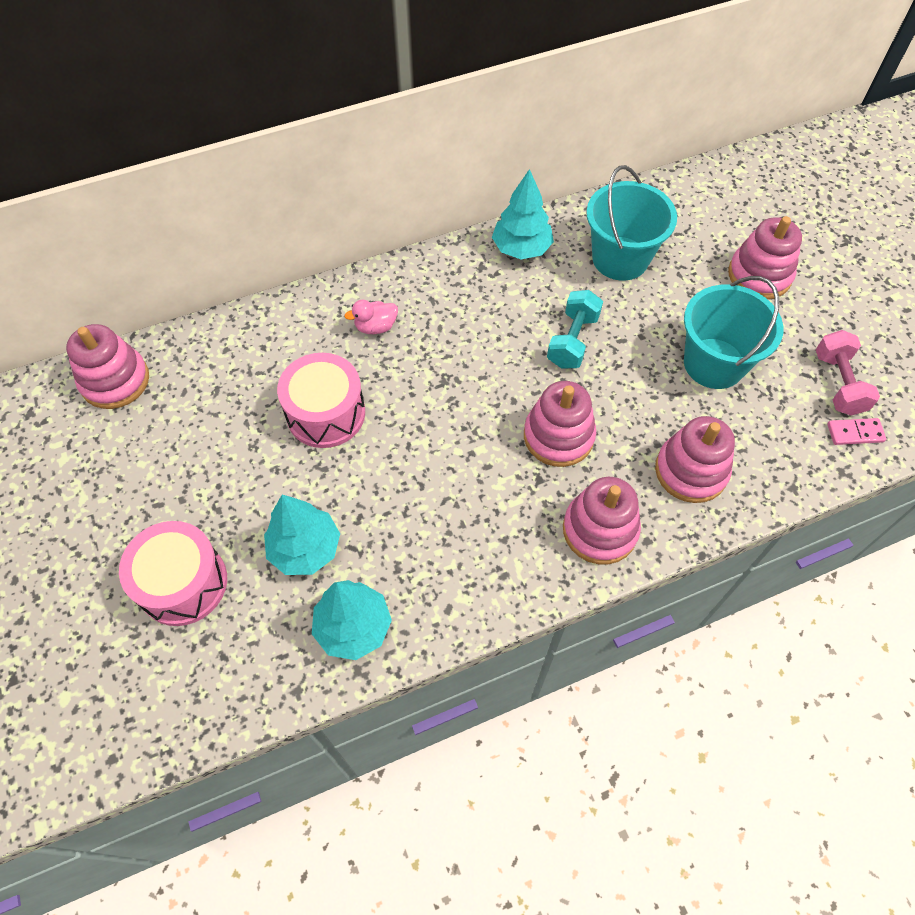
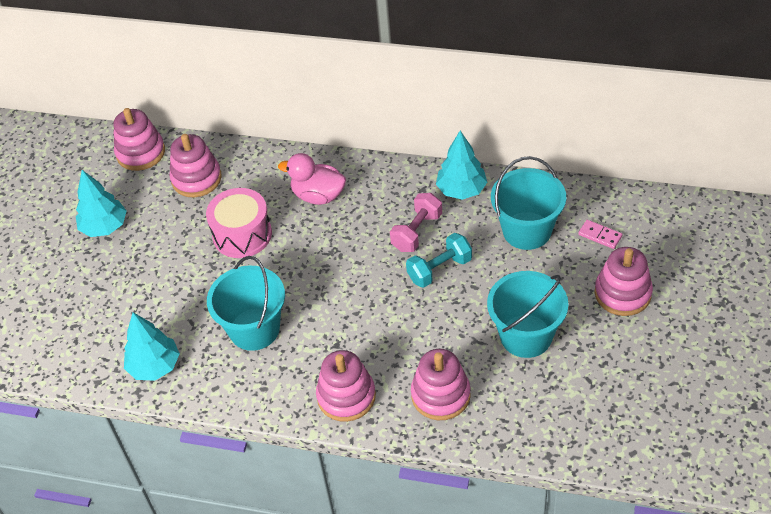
camera: 40 degrees right, 10 degrees down
pink drum [119,521,227,626] -> none
turquoise tree [264,495,340,575] -> turquoise tree moved to [76,170,127,237]
pink duck [345,300,398,334] -> pink duck [278,153,346,205], size x1.65
pink stacking toy [524,381,596,467] -> pink stacking toy moved to [169,134,222,197]
pink dumbbell [816,330,880,416] -> pink dumbbell moved to [390,193,442,252]
pink domino [827,418,886,445] -> pink domino moved to [578,220,622,249]
none -> turquoise bucket [207,256,285,351]

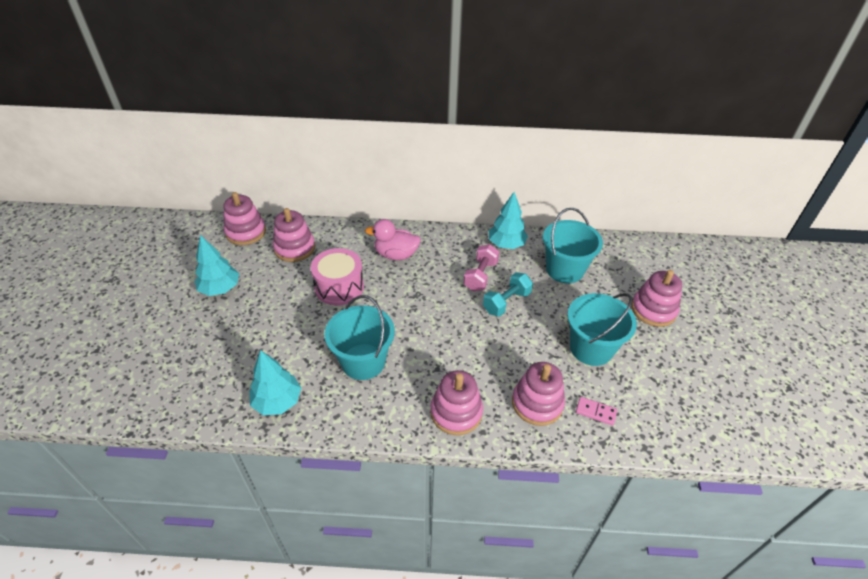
camera: 15 degrees left, 5 degrees down
pink domino [578,220,622,249] -> pink domino moved to [576,397,617,426]

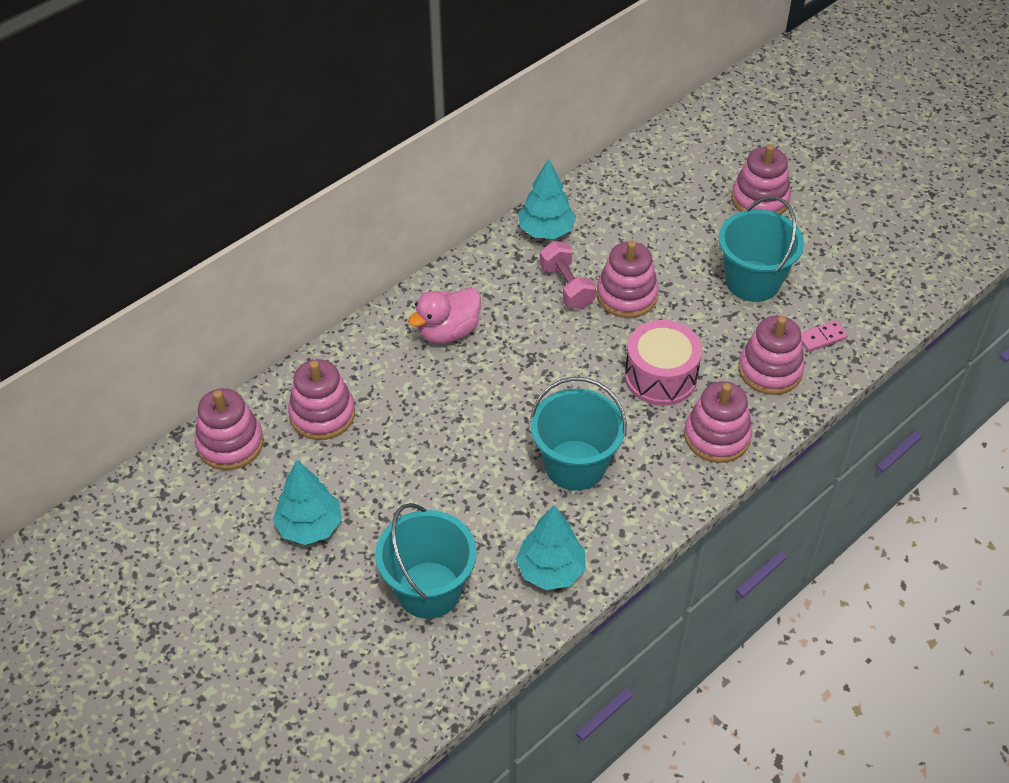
camera: 45 degrees left, 5 degrees up
pink drum [311,248,364,305] -> pink drum moved to [625,320,702,406]
turquoise dumbbell [483,272,533,317] -> pink stacking toy [596,241,659,318]
turquoise bucket [543,208,603,283] -> turquoise bucket moved to [375,503,477,619]

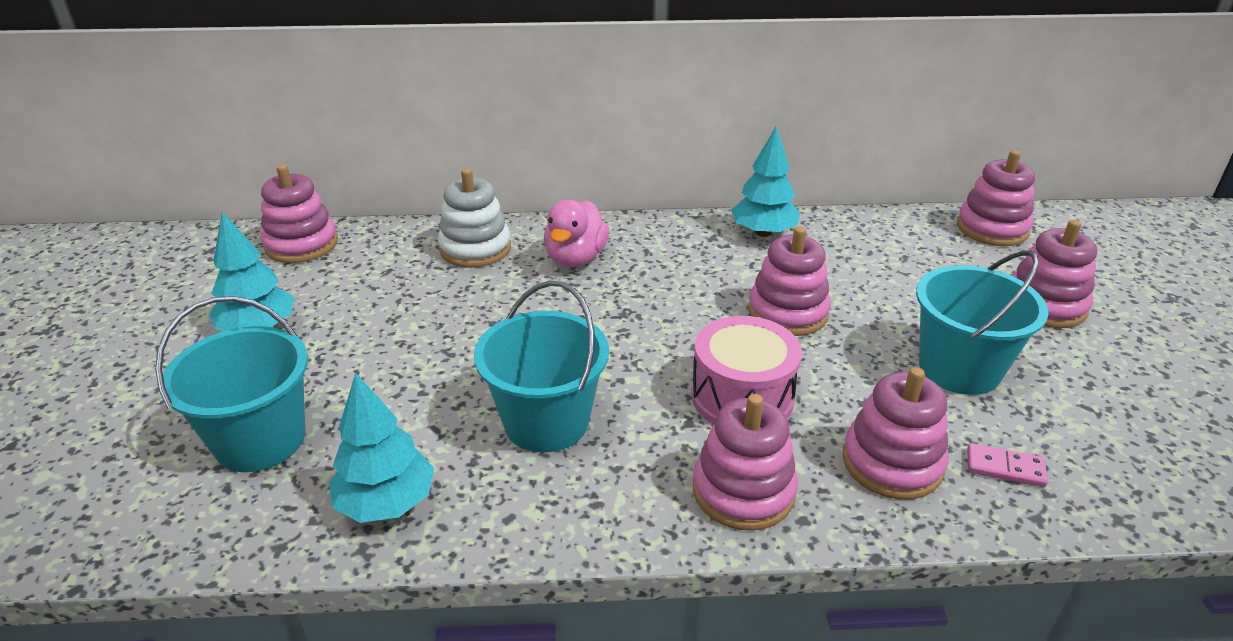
camera: 40 degrees right, 15 degrees down
pink stacking toy [288,359,355,440] -> pink stacking toy moved to [957,150,1035,246]
pink duck [408,287,481,344] -> pink duck turned 75 degrees counterclockwise [544,200,609,267]
pink dumbbell [540,241,596,309] -> none
none -> white stacking toy [438,168,511,268]

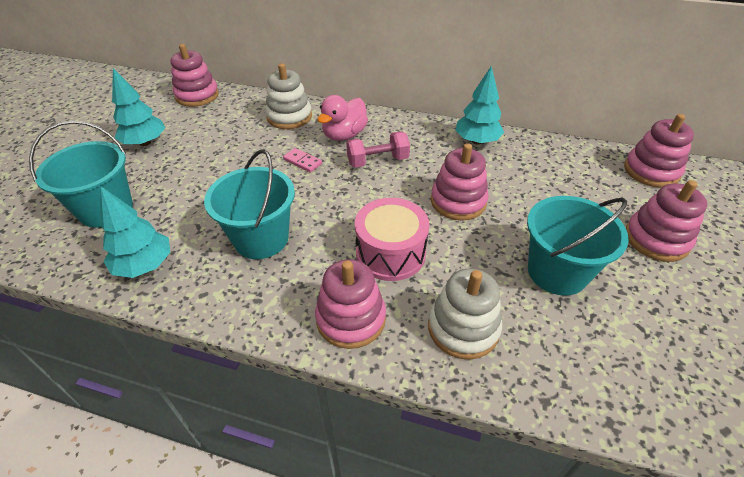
camera: 20 degrees right, 10 degrees up
pink stacking toy [842,367,948,500] -> white stacking toy [428,269,502,360]
pink domino [967,443,1048,487] -> pink domino moved to [283,148,322,173]
none -> pink dumbbell [346,132,410,168]

